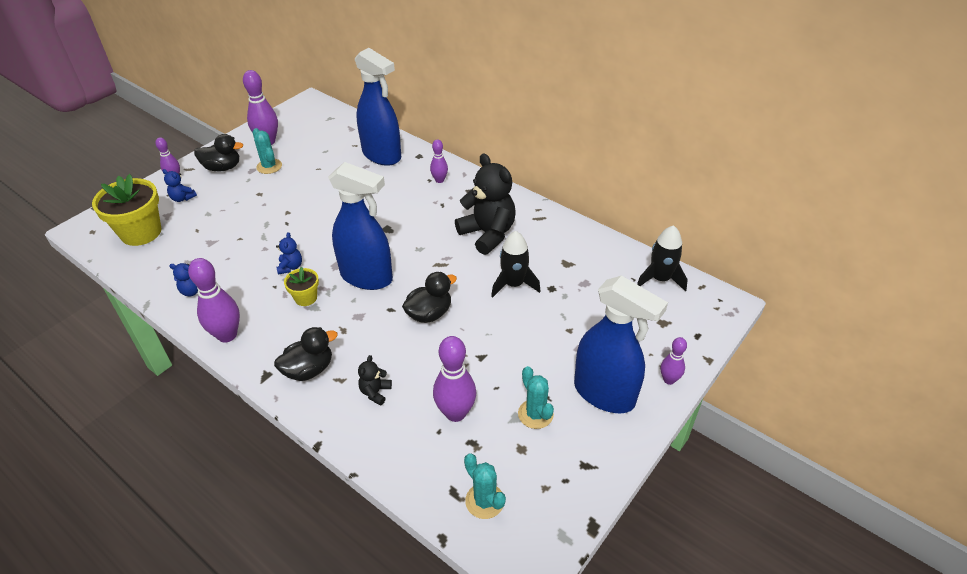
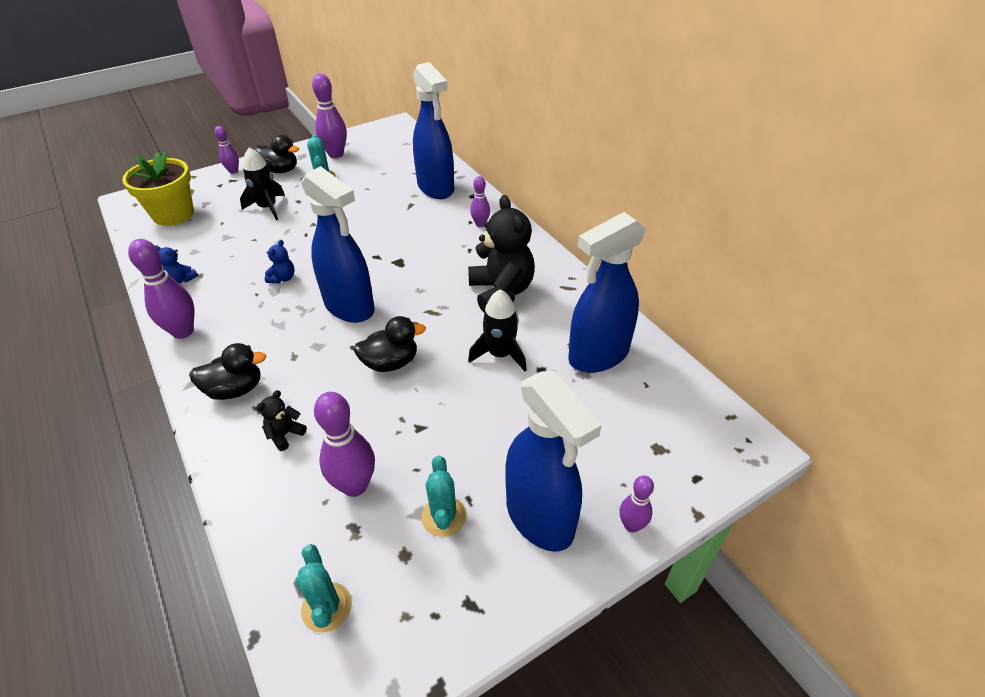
camera: 20 degrees right, 0 degrees up
blue teddy bear [163,169,197,202] -> none
yellow flower pot [284,267,319,306] -> none
black rocket [637,225,688,292] -> black rocket moved to [240,147,285,220]
none -> blue spray bottle [568,212,646,373]

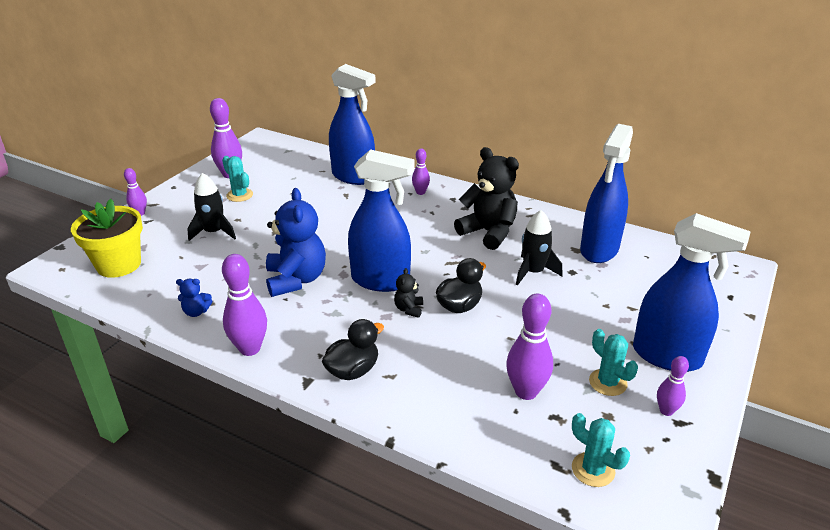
camera: 30 degrees left, 10 degrees down
black duck [254,135,299,173] -> none
black teddy bear [256,390,307,451] -> black teddy bear moved to [394,268,423,318]
blue teddy bear [265,240,295,283] -> blue teddy bear [266,188,326,297], size x2.24
purple bowling pin [620,475,654,532] -> purple bowling pin moved to [657,356,689,416]

